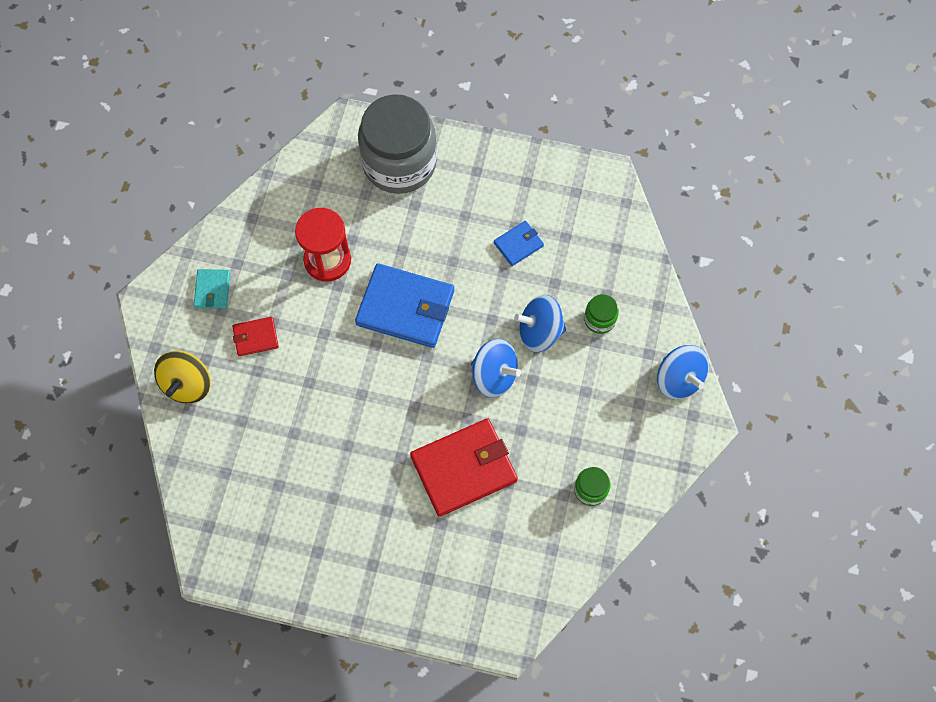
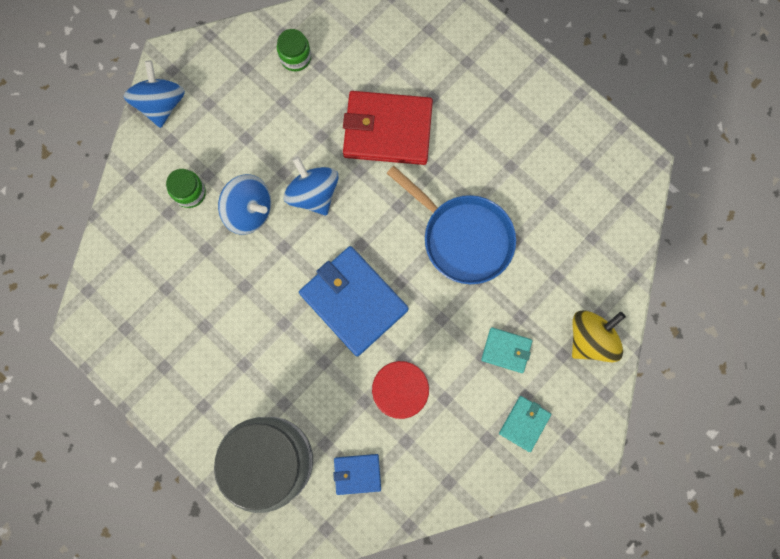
camera: 150 degrees left, 10 degrees up
red wallet [232,317,279,356] -> turquoise wallet [481,327,532,373]
blue wallet [494,221,544,266] -> blue wallet moved to [333,454,381,495]
none -> blue pan [387,166,516,284]

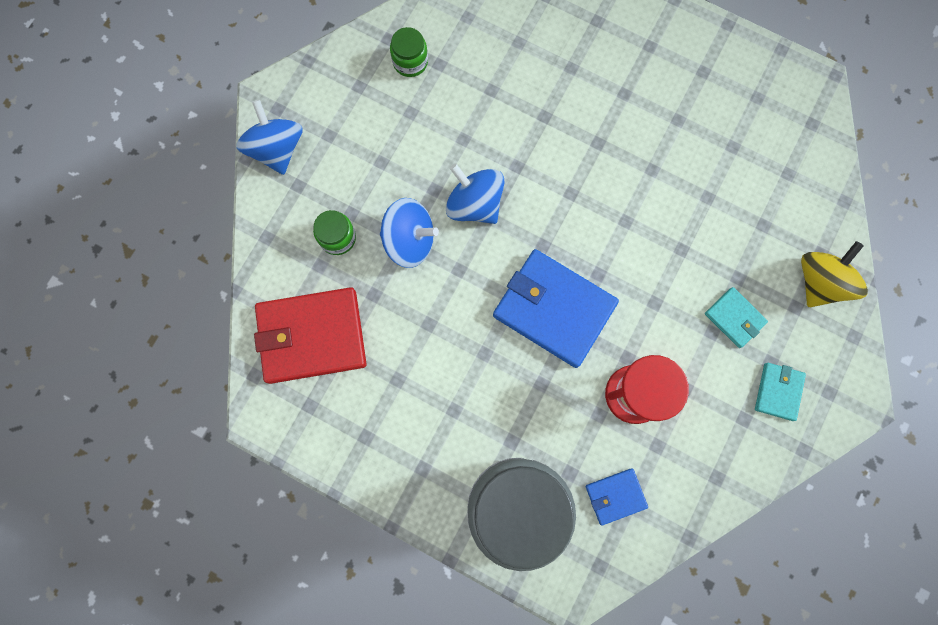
camera: 15 degrees left, 0 degrees up
red wallet [343,91,433,165] -> red wallet moved to [254,287,367,384]
blue pan [387,166,516,284] -> none
turquoise wallet [481,327,532,373] -> turquoise wallet turned 45 degrees clockwise [705,287,768,348]

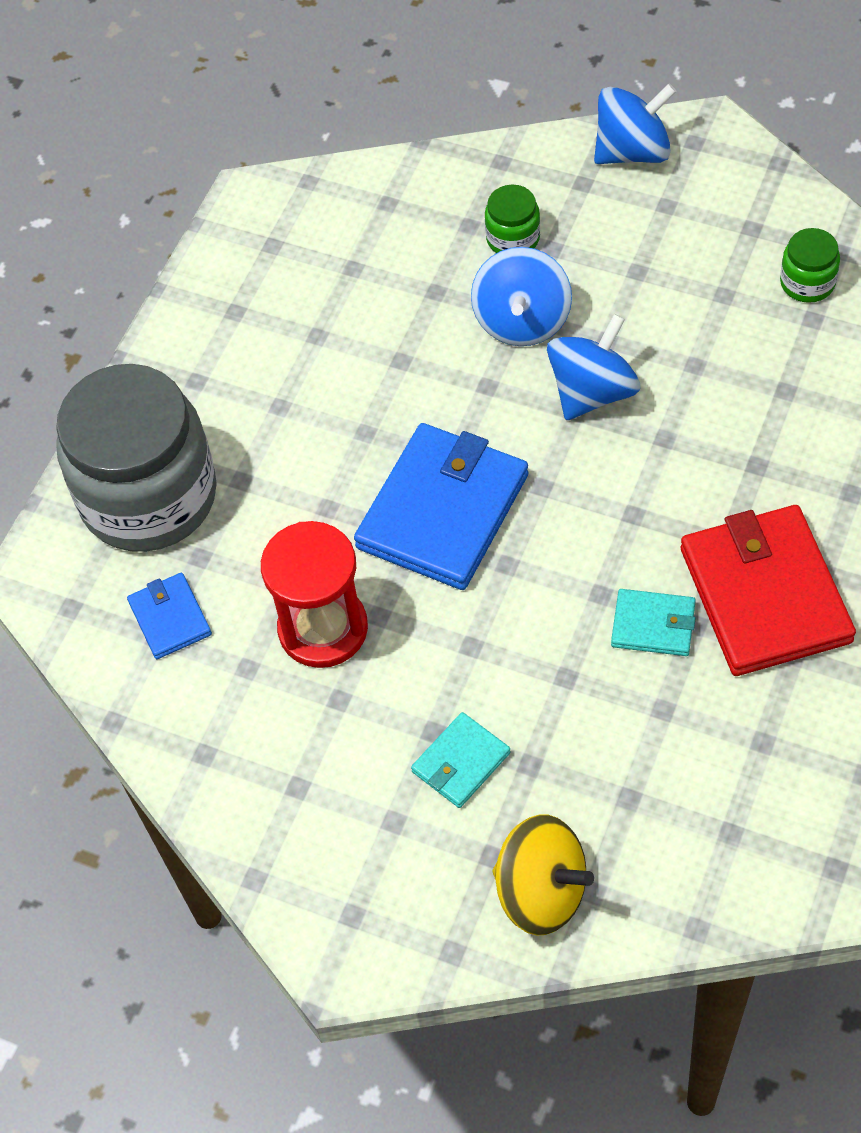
camera: 90 degrees right, 20 degrees down
red wallet [254,287,367,384] -> red wallet moved to [681,505,856,676]
turquoise wallet [755,363,806,421] -> turquoise wallet moved to [611,589,696,656]

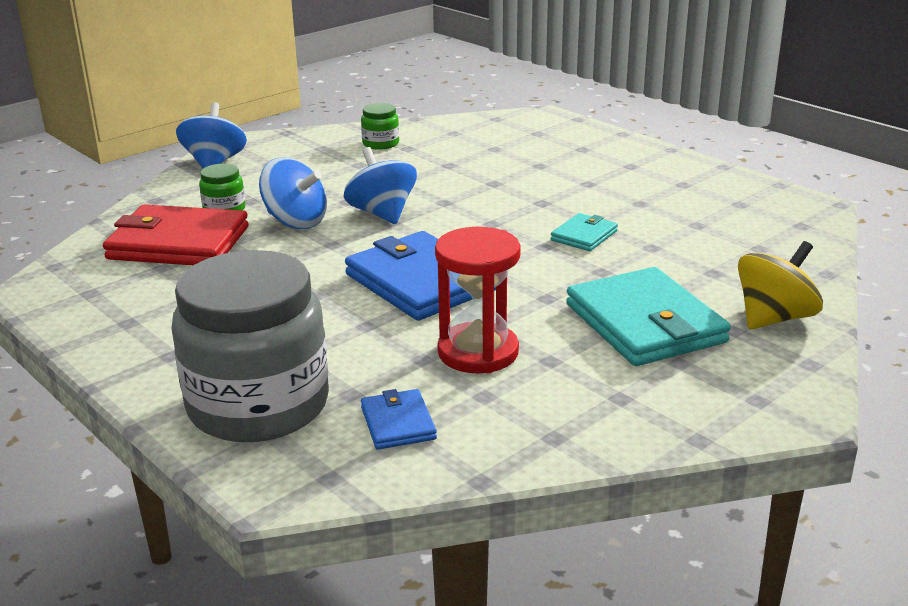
camera: 70 degrees left, 30 degrees down
blue wallet [127,573,212,659] -> blue wallet turned 75 degrees clockwise [361,389,437,450]
turquoise wallet [411,712,510,808] -> turquoise wallet [566,267,731,366], size x2.04
red wallet [681,505,856,676] -> red wallet moved to [103,204,249,265]

